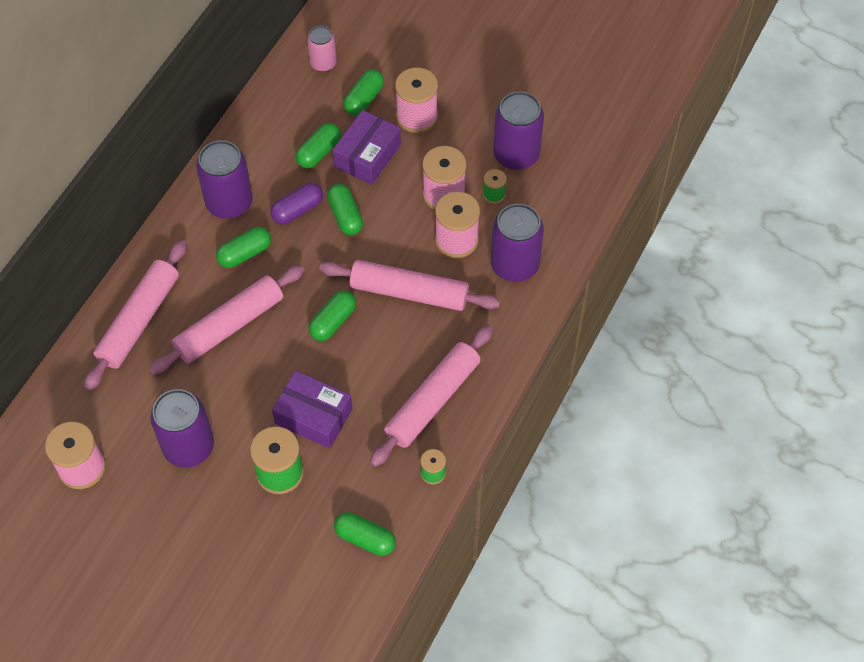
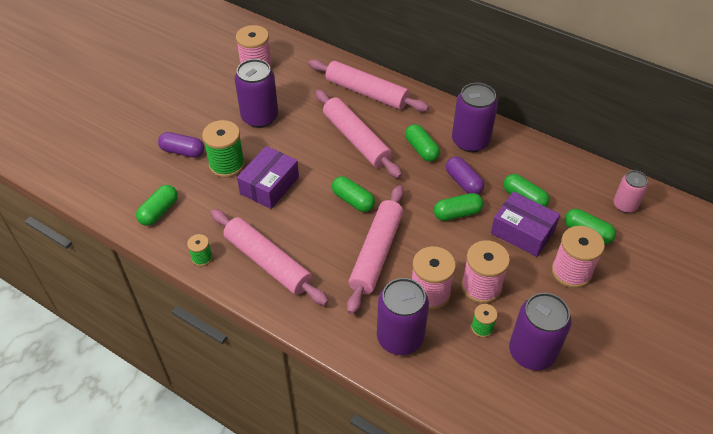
camera: 95 degrees right, 10 degrees down
none -> purple capsule [158,132,204,158]

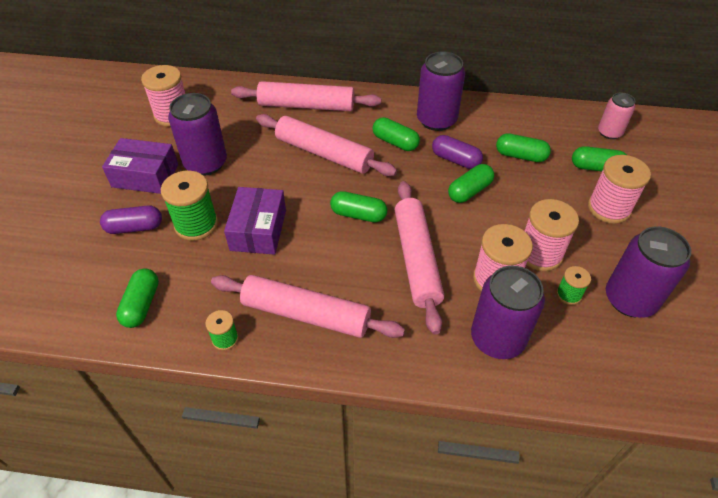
camera: 25 degrees left, 0 degrees up
purple box [491,191,560,257] -> purple box moved to [102,138,178,194]

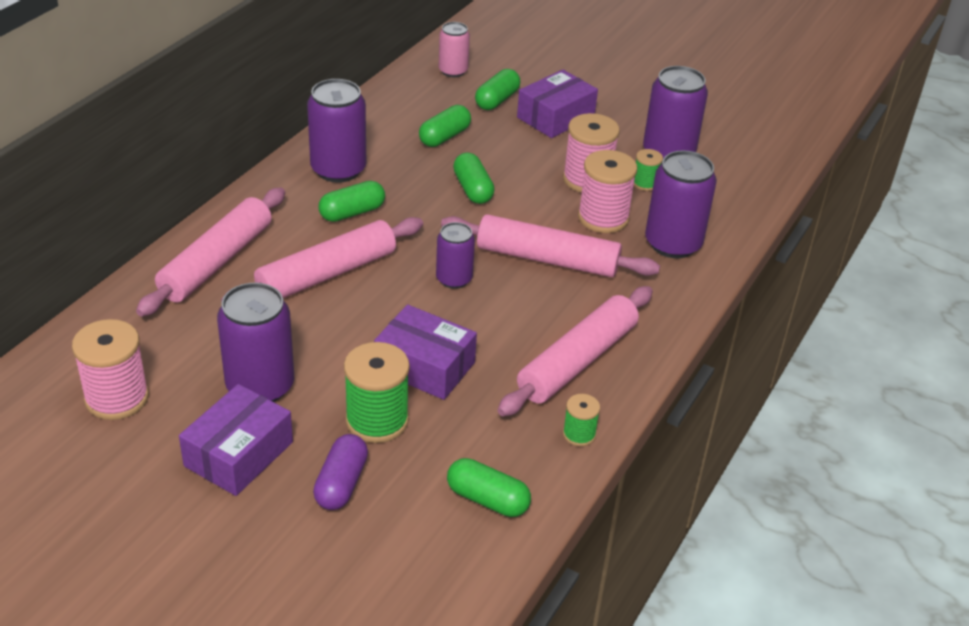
camera: 70 degrees left, 10 degrees down
green capsule [330,191,387,222] -> purple can [436,222,475,289]
purple capsule [432,135,483,169] -> none
pink spool [588,155,651,224] -> purple box [517,70,598,138]

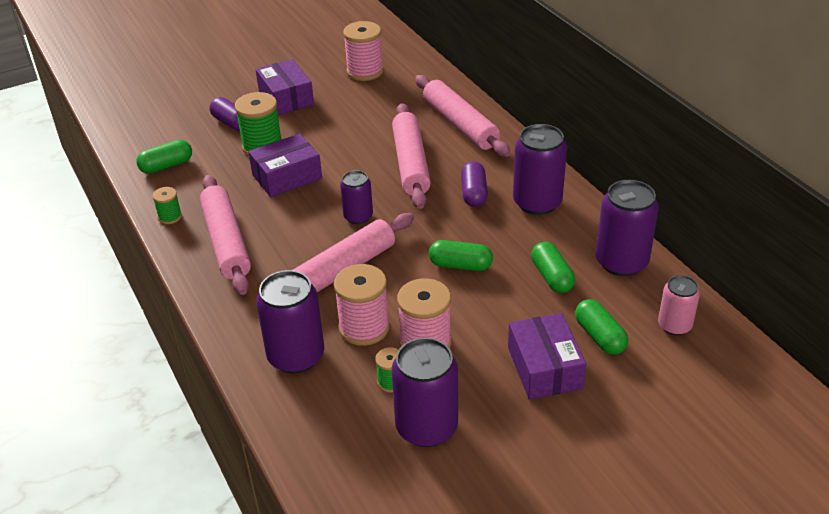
camera: 125 degrees right, 0 degrees up
purple can [217,283,294,402] -> purple can moved to [596,180,659,276]
green capsule [319,181,385,222] -> purple capsule [461,161,488,207]

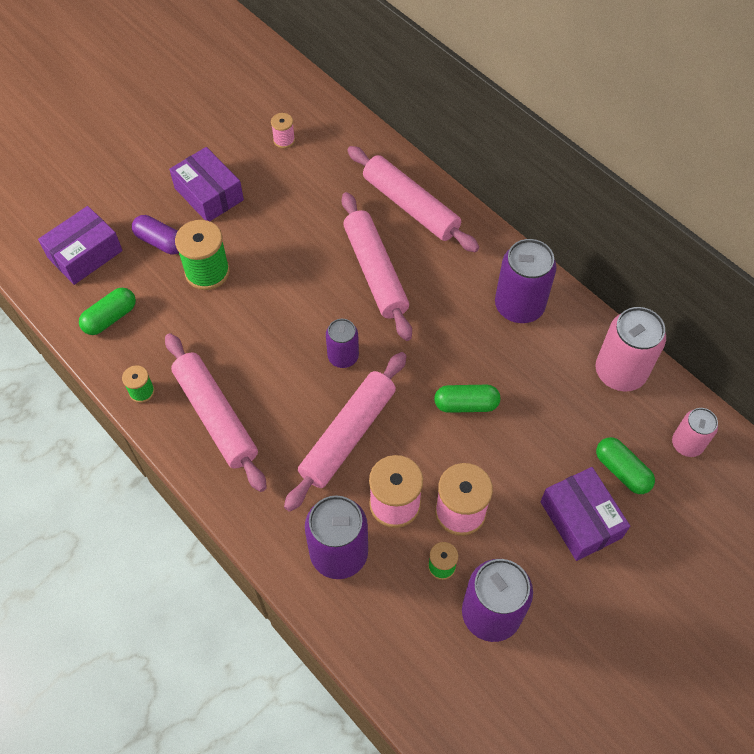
camera: 15 degrees left, 20 degrees up
purple box [248,133,322,197] -> purple box moved to [38,206,123,285]
pink spool [343,21,384,81] -> pink spool [271,113,295,148], size x0.53
purple capsule [461,161,488,207] -> none
green capsule [531,242,575,293] -> none
purple can [596,180,659,276] -> pink can [595,307,666,391]

